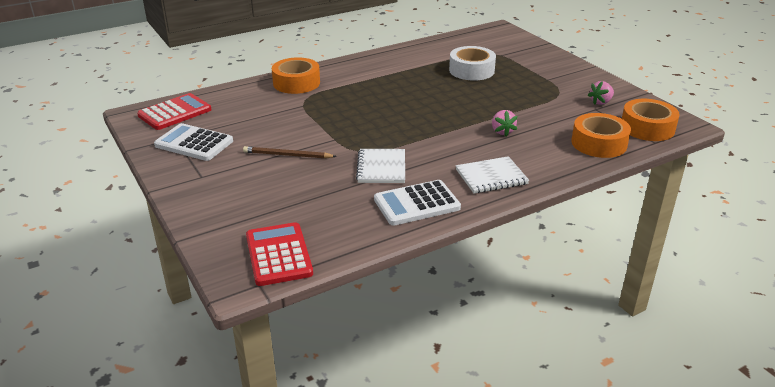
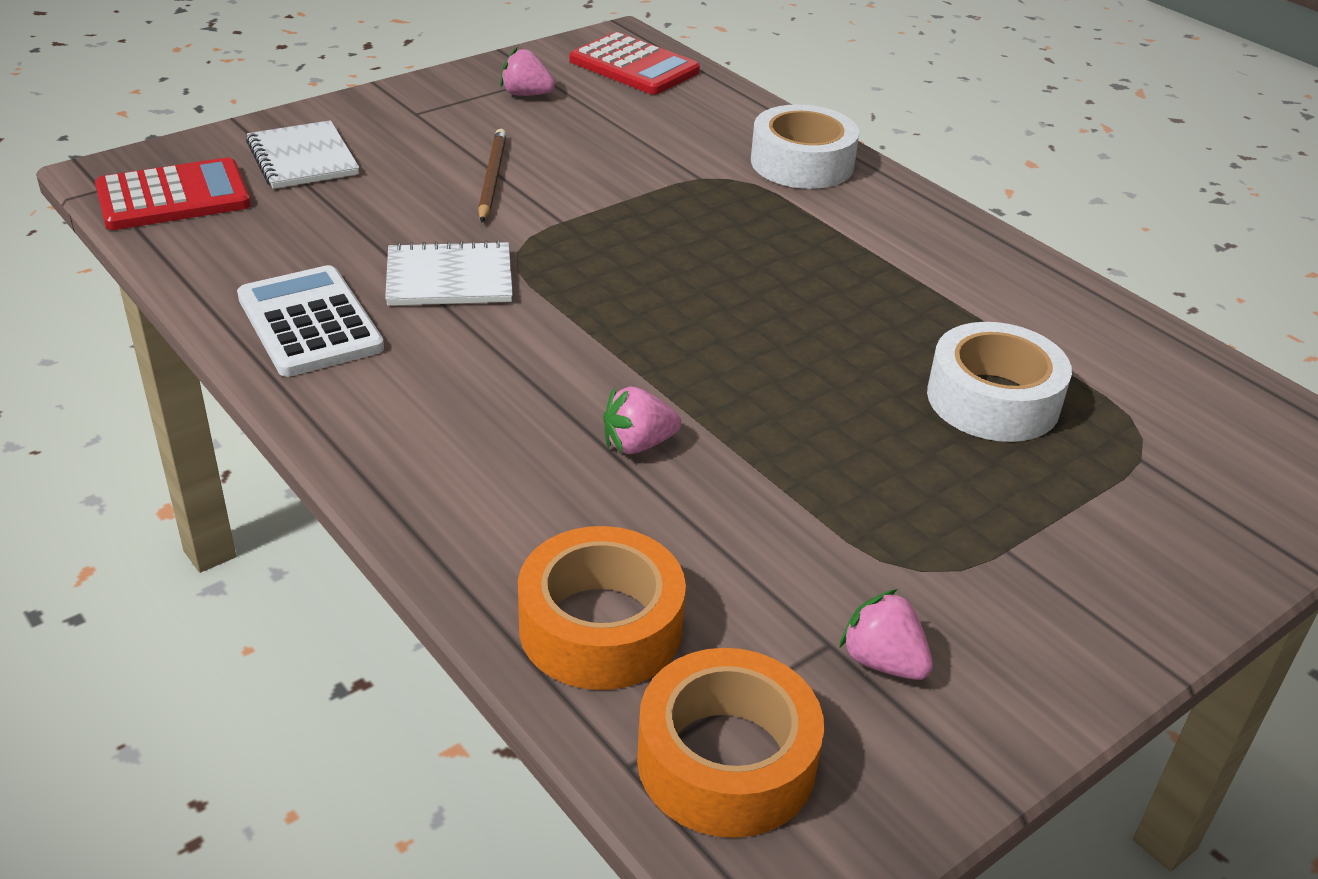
camera: 80 degrees right, 5 degrees up
white calculator [154,123,233,161] -> pink strawberry [500,47,555,96]
orange tape [272,57,320,94] -> white tape [751,104,859,189]
white notebook [456,156,529,194] -> white notebook moved to [246,120,359,189]

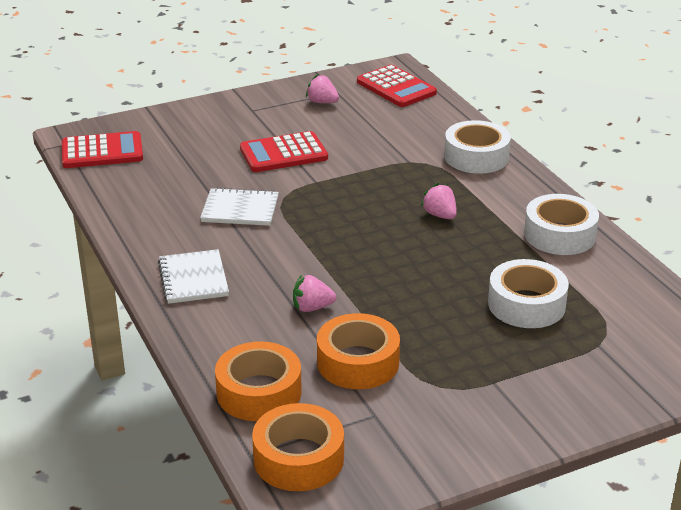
camera: 15 degrees right, 5 degrees down
white calculator [237,265,384,377] -> none
white notebook [246,120,359,189] -> white notebook moved to [158,249,229,304]
brown pencil [478,129,507,223] -> red calculator [240,131,328,172]
pink strawberry [839,589,933,680] -> pink strawberry moved to [421,183,457,219]
none -> orange tape [317,313,400,389]
none -> white tape [524,194,599,255]

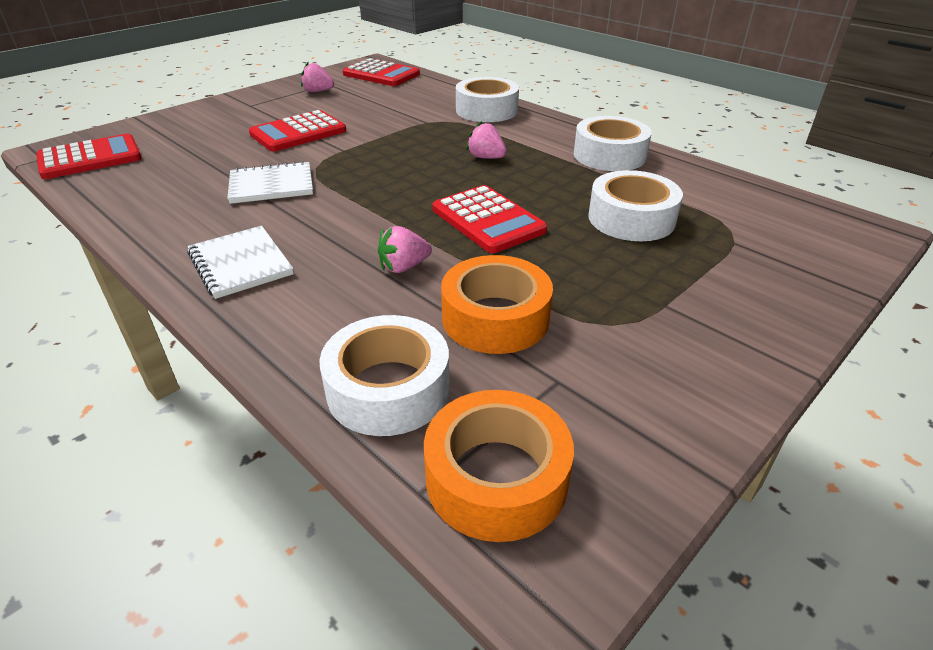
camera: 20 degrees left, 5 degrees up
orange tape [215,341,302,421] -> white tape [319,315,450,436]
none -> red calculator [433,185,547,253]

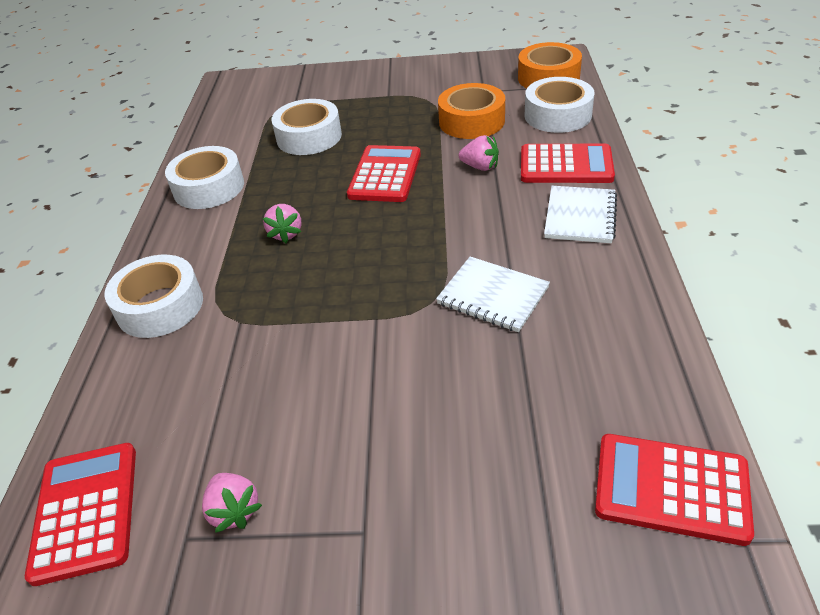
camera: 130 degrees left, 5 degrees up
red calculator [249,110,346,151] -> red calculator moved to [521,144,615,183]

